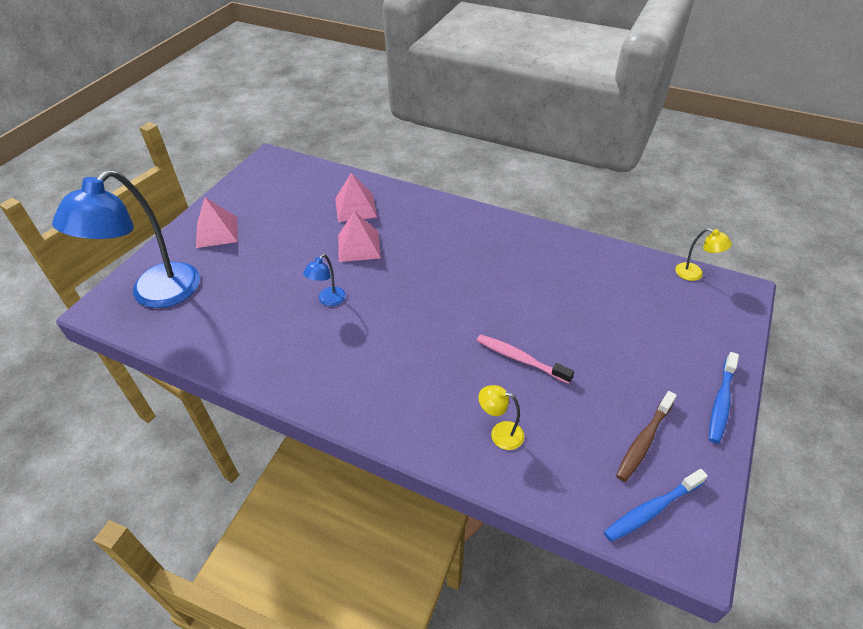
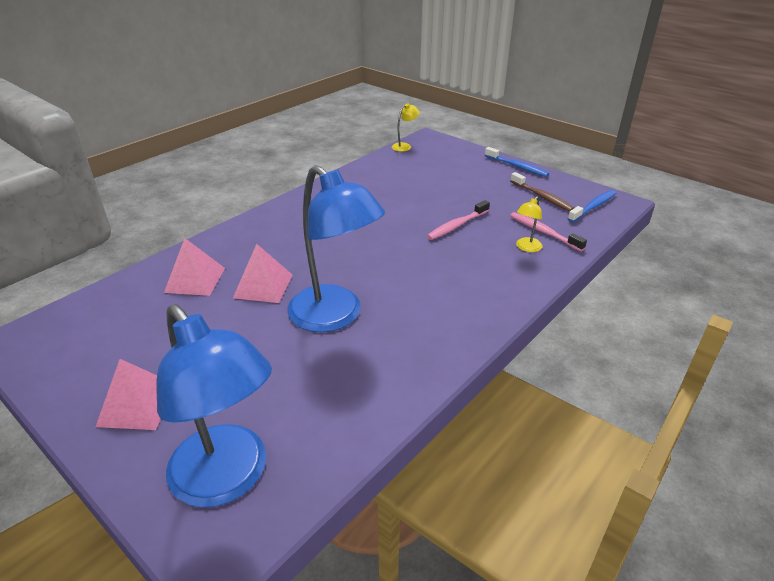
camera: 75 degrees left, 10 degrees down
blue lamp [303,254,346,306] -> blue lamp [287,165,385,332], size x2.43
blue toothbrush [604,469,708,542] -> blue toothbrush turned 120 degrees counterclockwise [568,190,616,222]
none -> pink toothbrush [510,212,587,251]

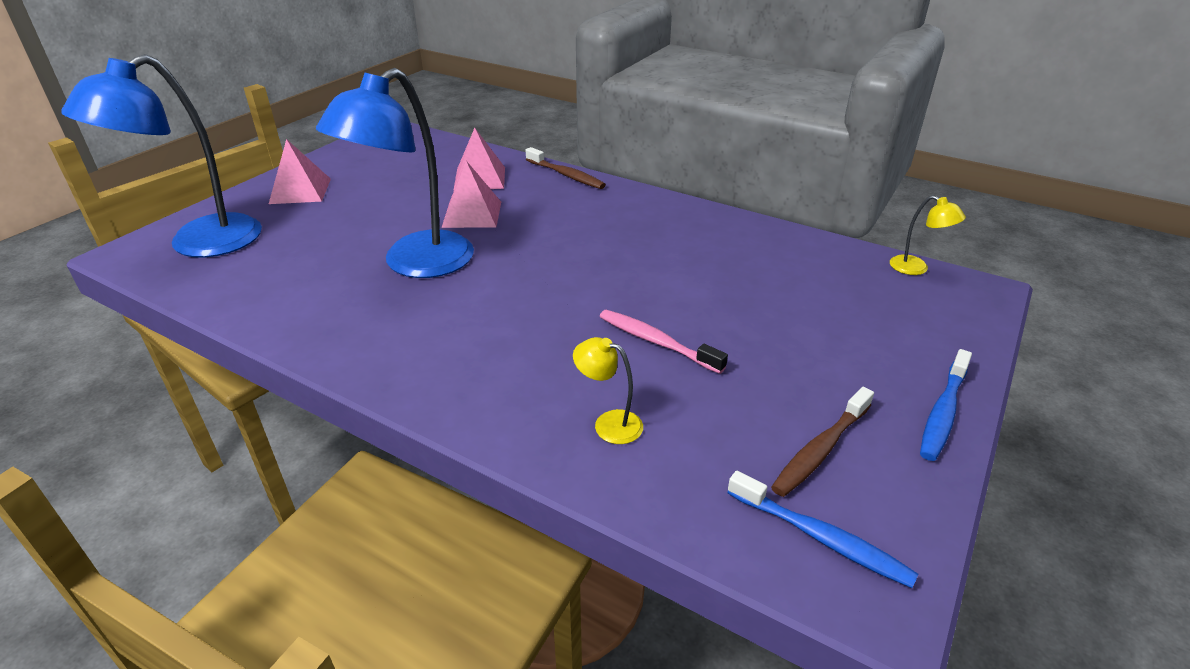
camera: 80 degrees right, 0 degrees up
pink toothbrush [510,212,587,251] -> none
none -> brown toothbrush [526,147,606,189]

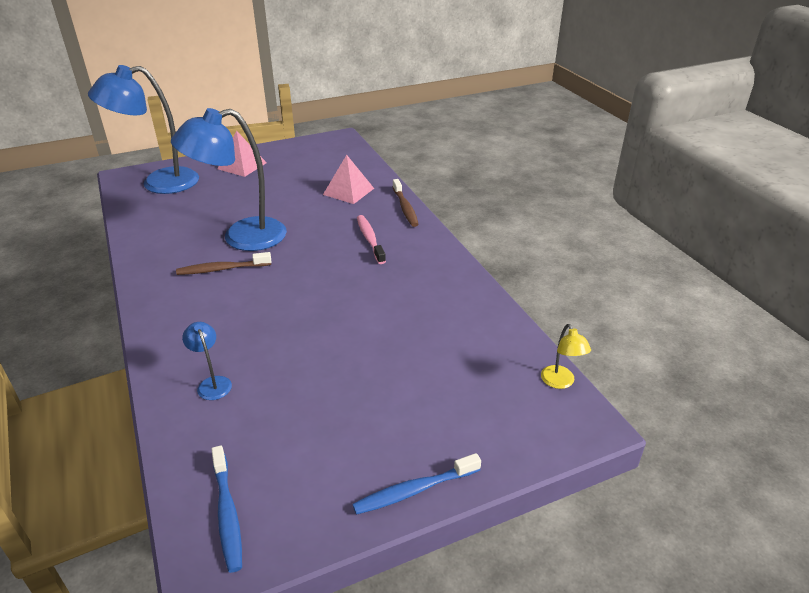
camera: 35 degrees right, 0 degrees up
pink pyramid [442,161,501,228] -> none
yellow lamp [573,337,643,444] -> blue lamp [182,322,232,400]
pink toothbrush [599,310,728,374] -> pink toothbrush moved to [357,215,386,264]
brown toothbrush [771,387,874,497] -> brown toothbrush moved to [176,252,271,275]

